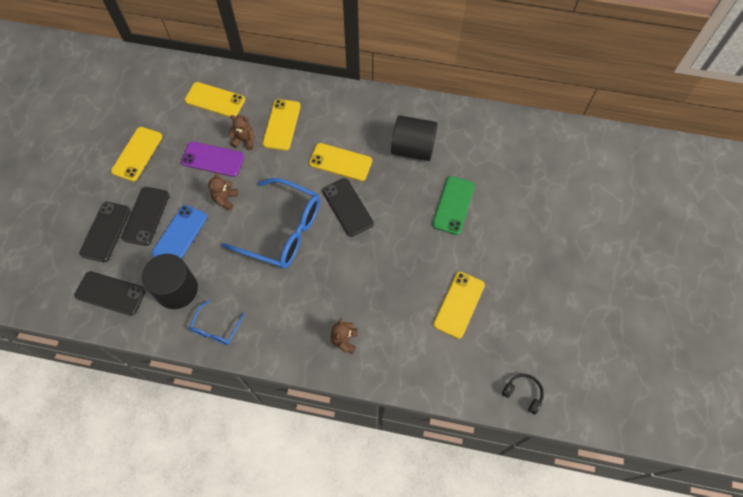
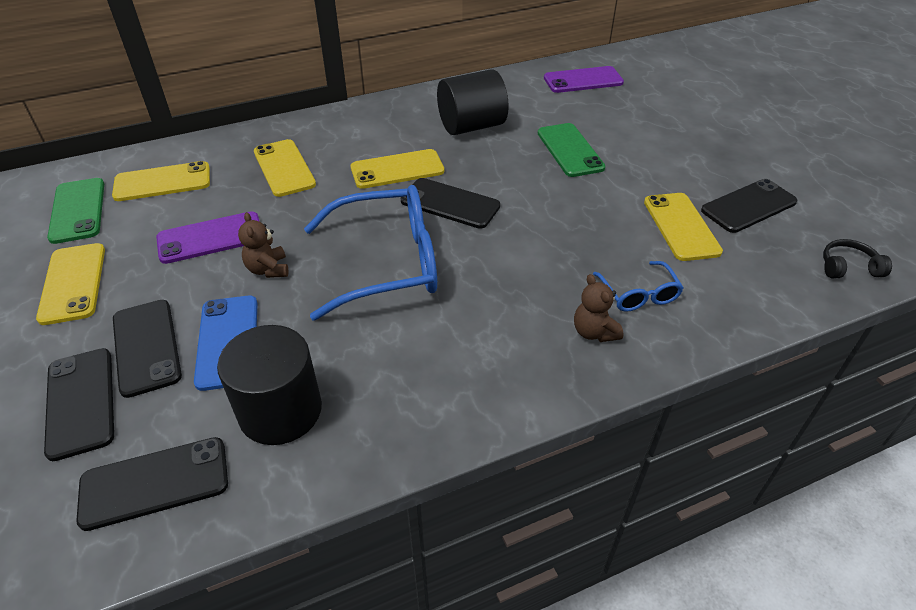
camera: 35 degrees left, 20 degrees down
blue glasses [189,300,245,345] -> blue glasses moved to [593,261,684,312]
brown teddy bear [228,115,255,150] -> none
none -> green phone [47,178,104,244]
none -> purple phone [544,66,624,93]
none -> black phone [701,179,797,233]

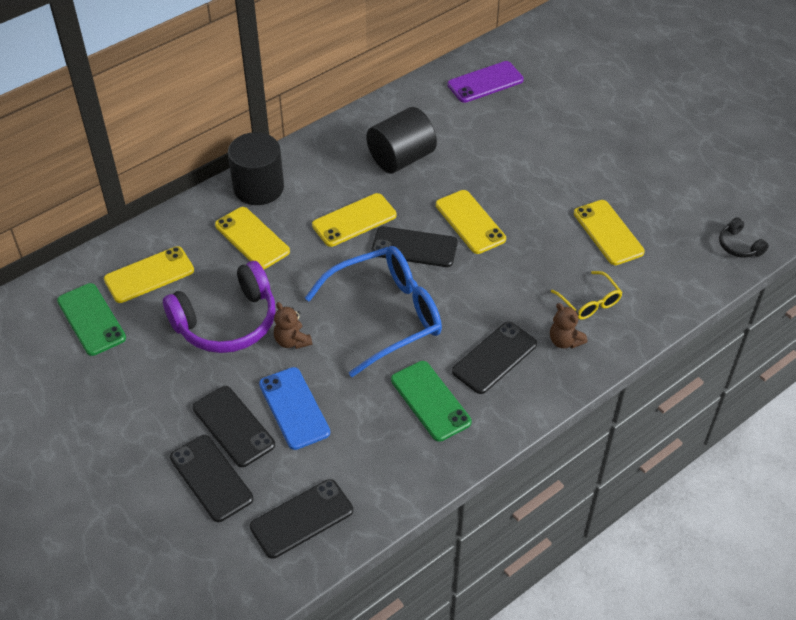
camera: 15 degrees left, 5 degrees up
yellow phone [36,243,105,325] -> yellow phone moved to [436,190,506,254]
purple phone [156,211,260,264] -> purple headphones [163,261,276,353]
black cylinder [217,325,322,445] -> black cylinder moved to [228,132,284,205]
green phone [538,123,605,177] -> green phone moved to [391,361,472,442]
blue glasses [593,261,684,312] -> yellow glasses [551,271,623,320]
black phone [701,179,797,233] -> black phone moved to [452,322,537,394]
black headphones [823,239,892,278] -> black headphones turned 105 degrees counterclockwise [719,217,769,258]

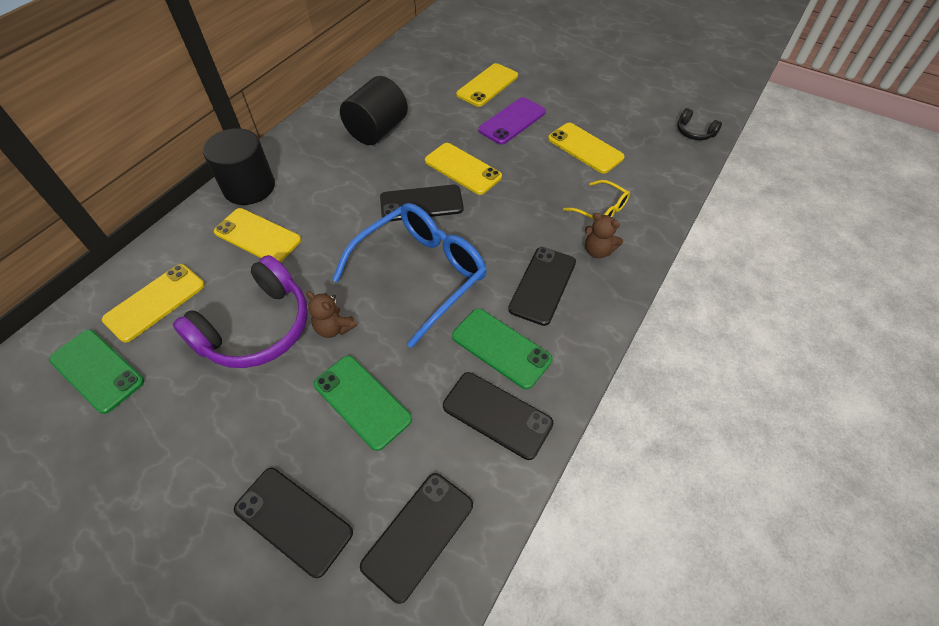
camera: 20 degrees left, 5 degrees up
black phone [192,386,275,467] -> black phone moved to [443,372,554,460]
blue phone [259,367,330,450] -> green phone [314,356,412,451]
yellow phone [312,193,397,247] -> yellow phone moved to [456,63,518,107]
purple phone [447,61,524,103] -> purple phone moved to [478,97,546,145]

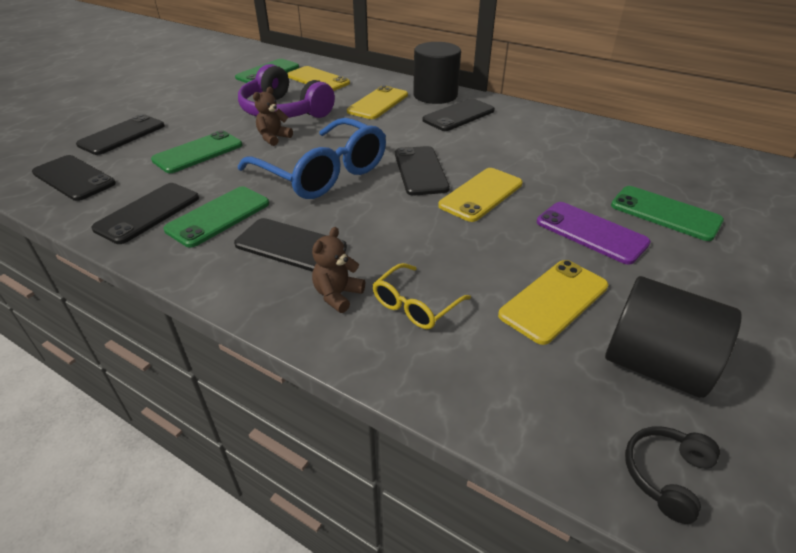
camera: 90 degrees right, 15 degrees down
black cylinder [340,76,408,145] -> black cylinder moved to [605,276,741,398]
yellow phone [456,63,518,107] -> green phone [611,186,724,241]
none -> black phone [422,98,495,131]

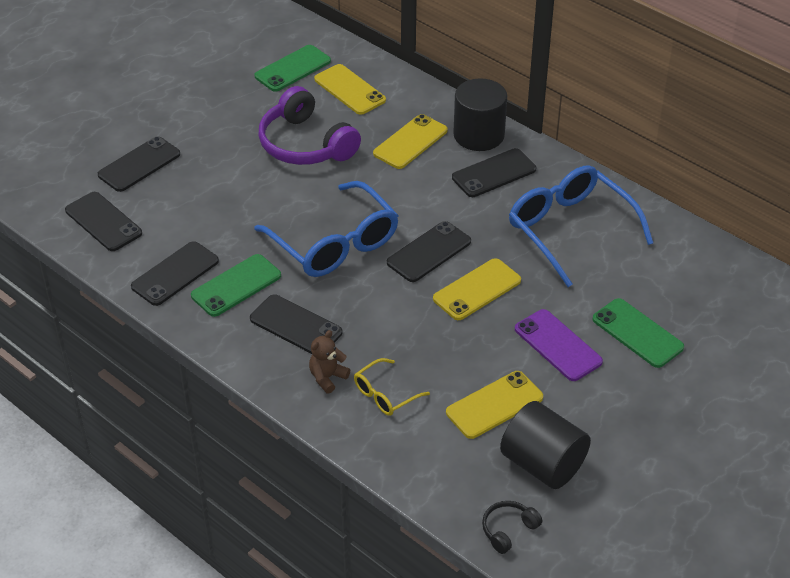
camera: 10 degrees right, 5 degrees up
green phone [151,130,243,173] -> none
brown teddy bear [253,87,293,146] -> none
black phone [395,146,450,196] -> black phone turned 45 degrees clockwise [387,221,471,282]
none -> blue glasses [509,165,653,287]

